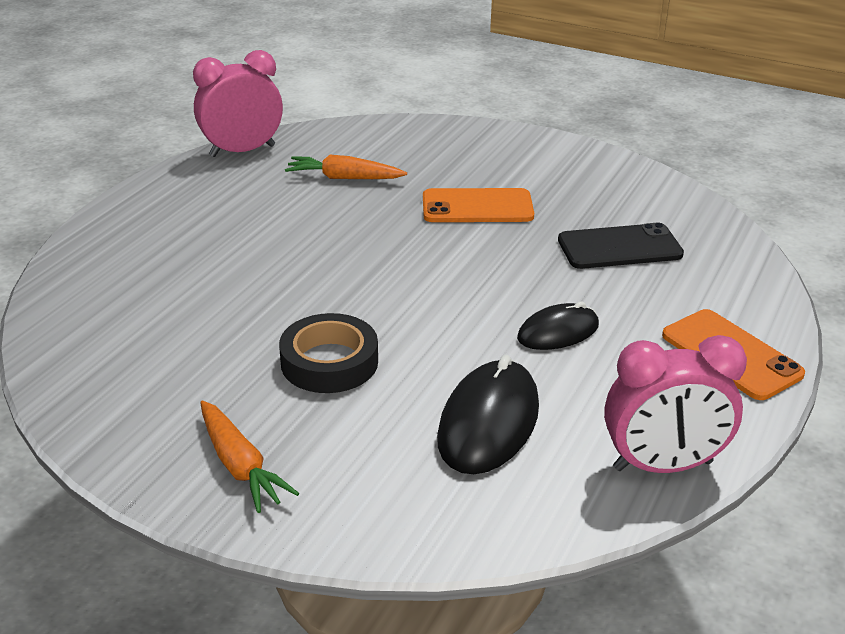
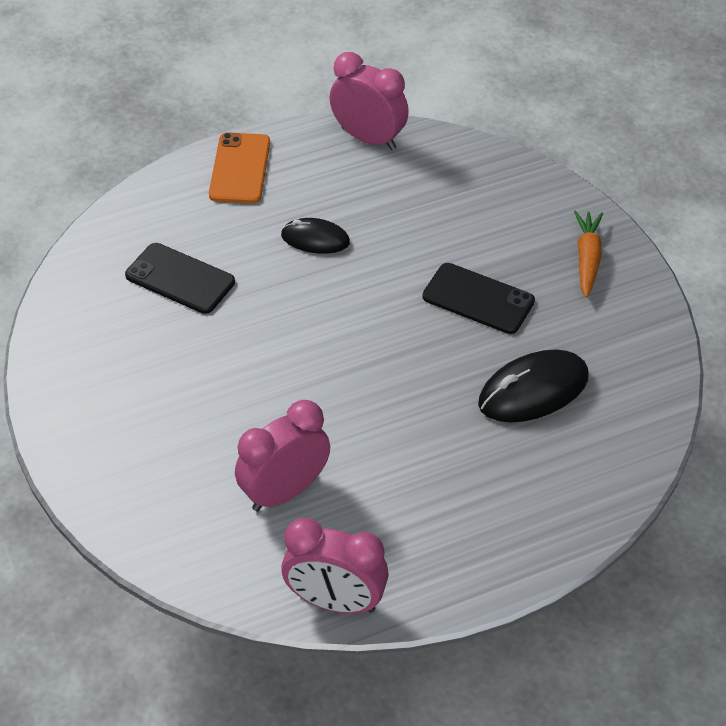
camera: 140 degrees left, 15 degrees up
black tape [279,313,378,393] -> black phone [423,263,535,334]
orange carrot [285,155,407,179] -> pink clock [235,400,330,511]
orange phone [423,188,534,222] -> none
black mouse [437,355,539,474] -> black mouse moved to [478,350,589,423]

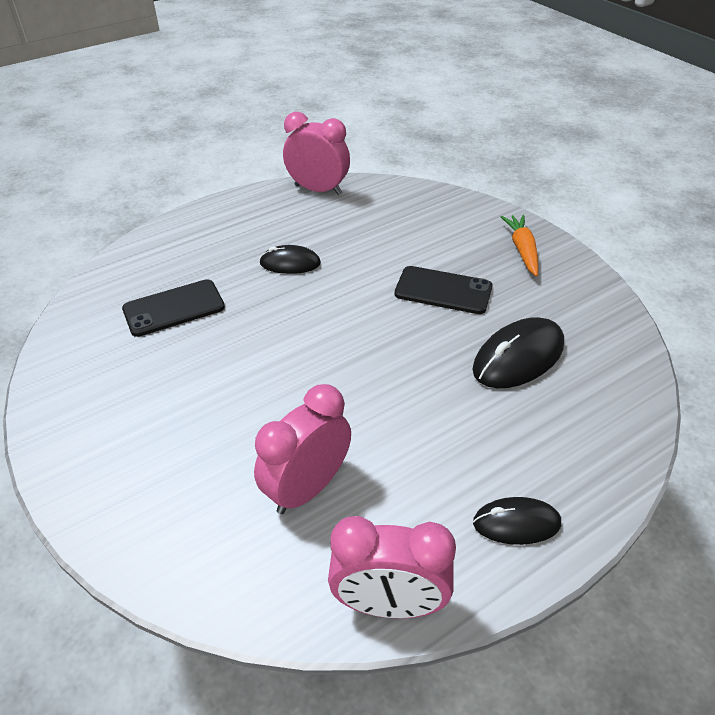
camera: 10 degrees left, 5 degrees down
black phone [125,243,235,314] -> black phone turned 45 degrees counterclockwise [122,279,225,337]
orange phone [209,132,270,203] -> none
none -> black mouse [473,497,561,545]

